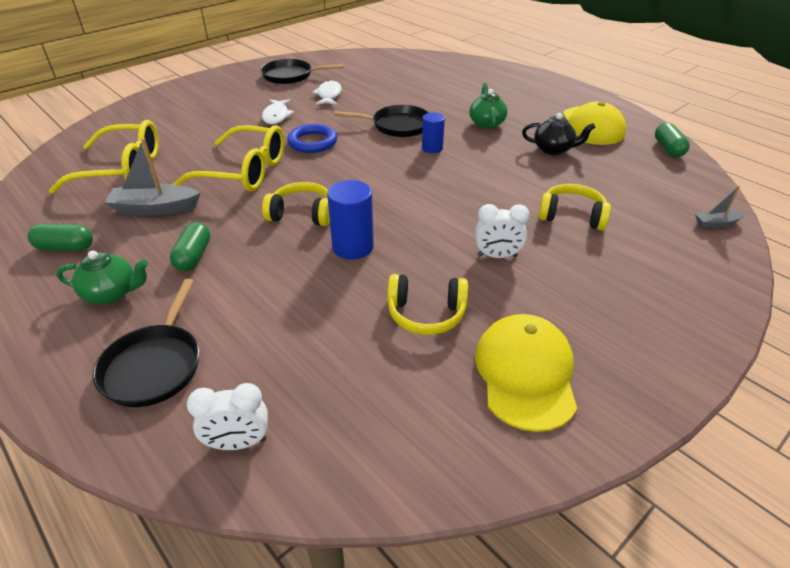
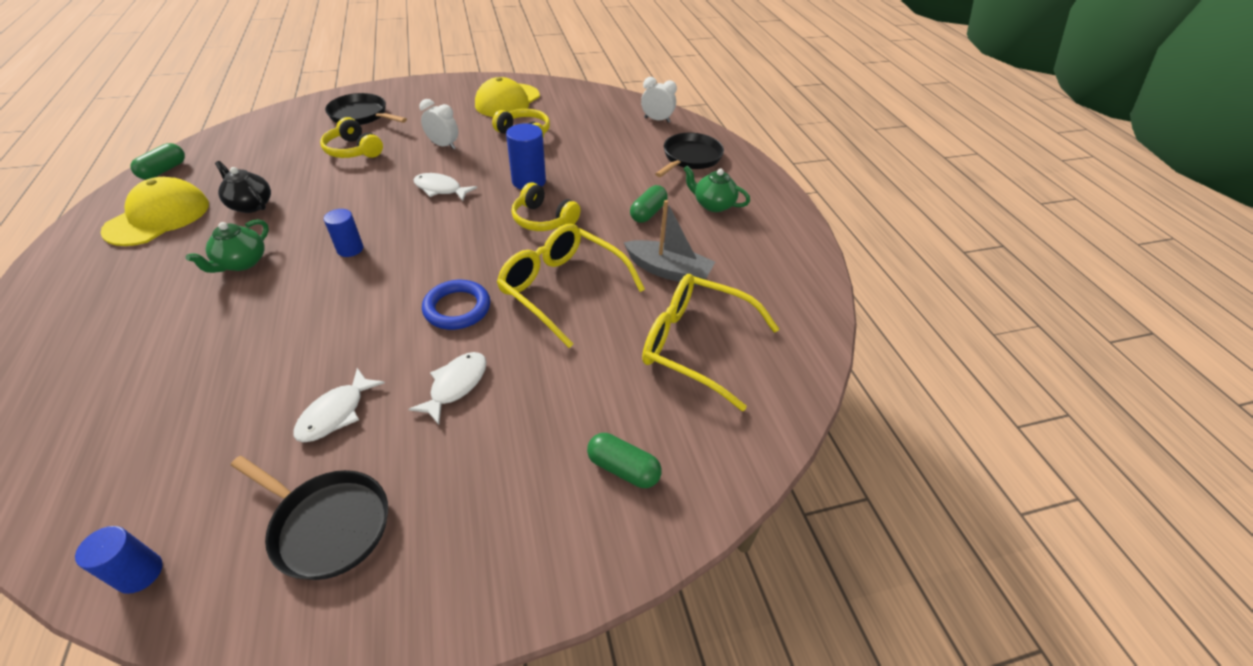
camera: 155 degrees left, 5 degrees up
green capsule [28,224,93,251] -> green capsule moved to [587,433,662,488]
black pan [334,105,429,137] -> black pan moved to [325,93,407,125]
grey boat [695,186,745,228] -> none
none -> blue cylinder [75,526,163,594]
none -> white fish [414,173,477,201]

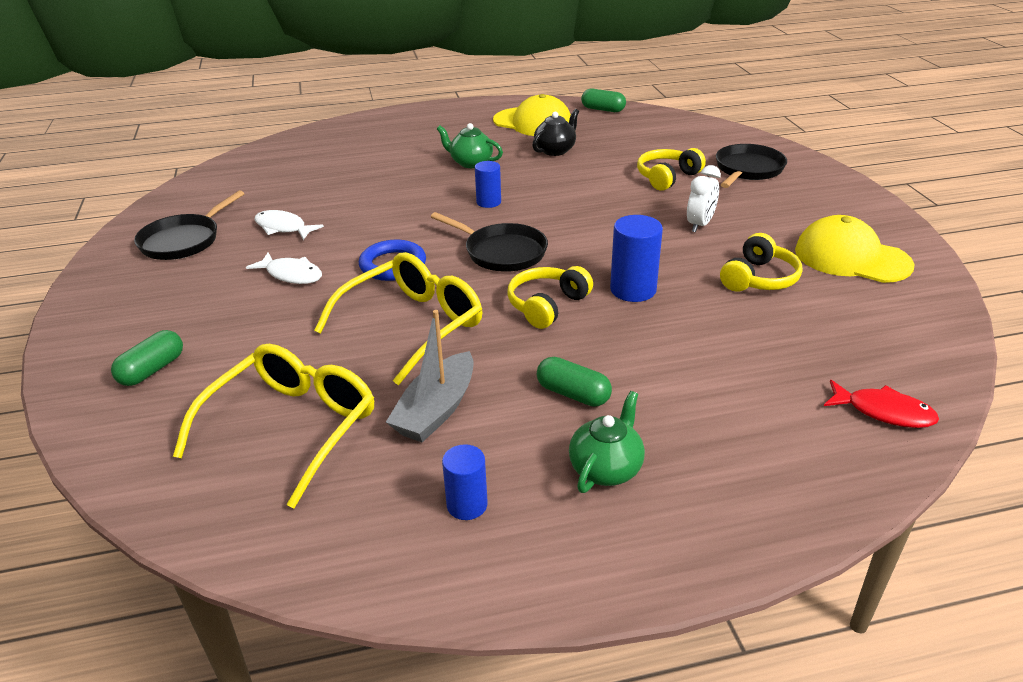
camera: 95 degrees right, 10 degrees down
blue cylinder [75,526,163,594] -> blue cylinder moved to [442,444,488,520]
white fish [414,173,477,201] -> none
white clock [641,77,677,123] -> red fish [824,380,939,428]
black pan [655,133,724,177] -> black pan moved to [431,212,548,272]

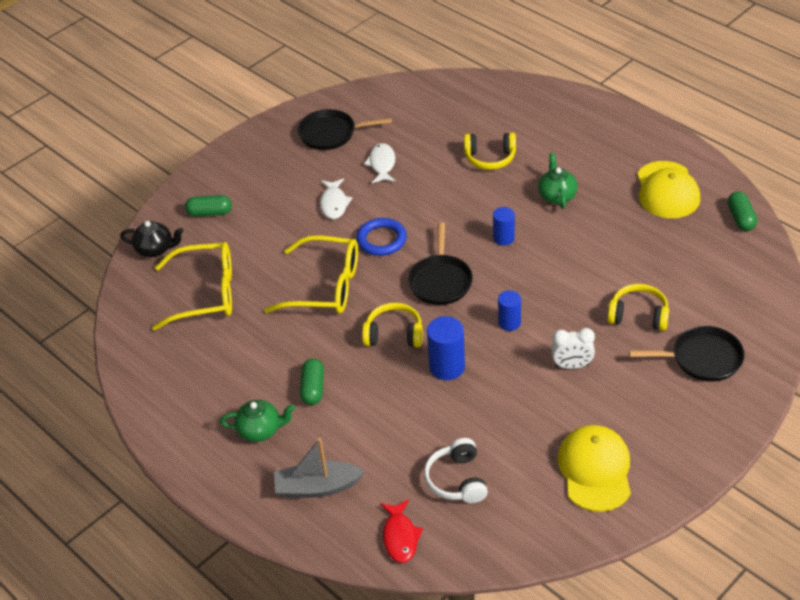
camera: 60 degrees right, 10 degrees up
grey boat [386,310,473,442] -> grey boat moved to [274,438,365,498]
blue cylinder [442,444,488,520] -> blue cylinder moved to [498,290,521,331]
black teapot [532,109,579,156] -> black teapot moved to [120,221,183,257]
yellow headphones [720,233,803,292] -> yellow headphones moved to [464,133,516,170]
none -> white headphones [424,438,488,503]

